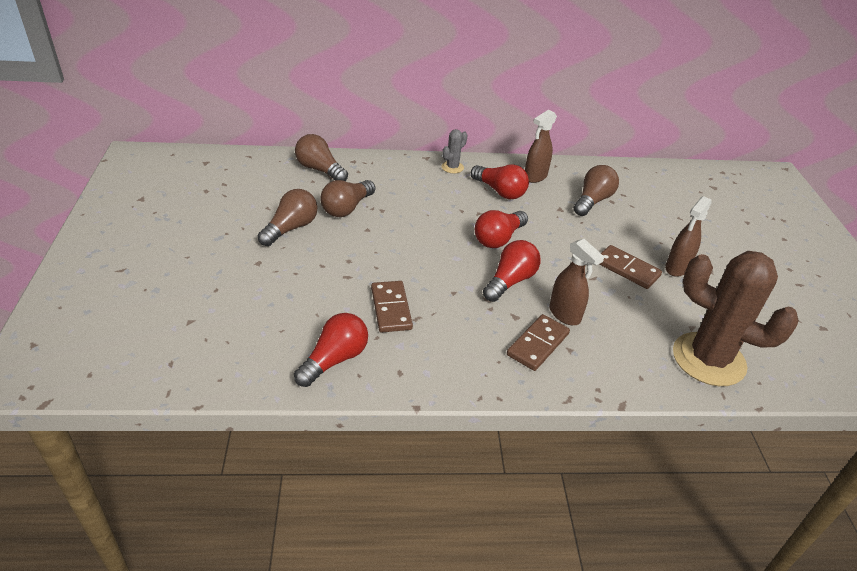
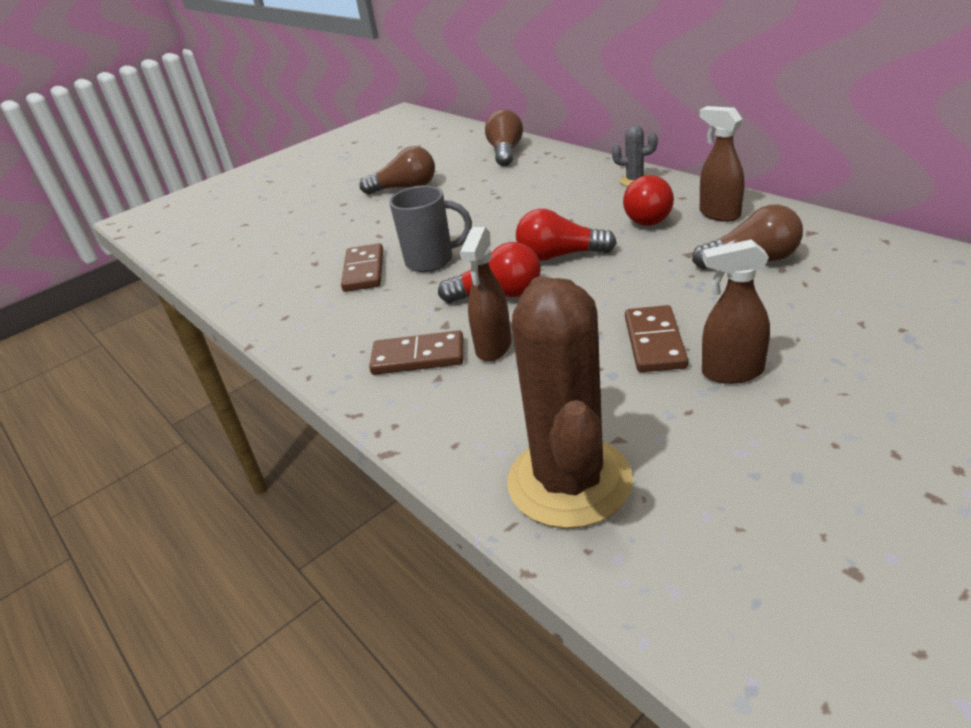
camera: 60 degrees right, 5 degrees down
red light bulb [294,313,368,387] -> none
brown light bulb [320,180,375,217] -> none
brown domino [371,281,413,332] -> brown domino turned 45 degrees counterclockwise [341,243,383,292]
brown spray bottle [525,110,557,183] -> brown spray bottle turned 45 degrees clockwise [700,106,744,222]
none -> grey mug [389,186,472,272]

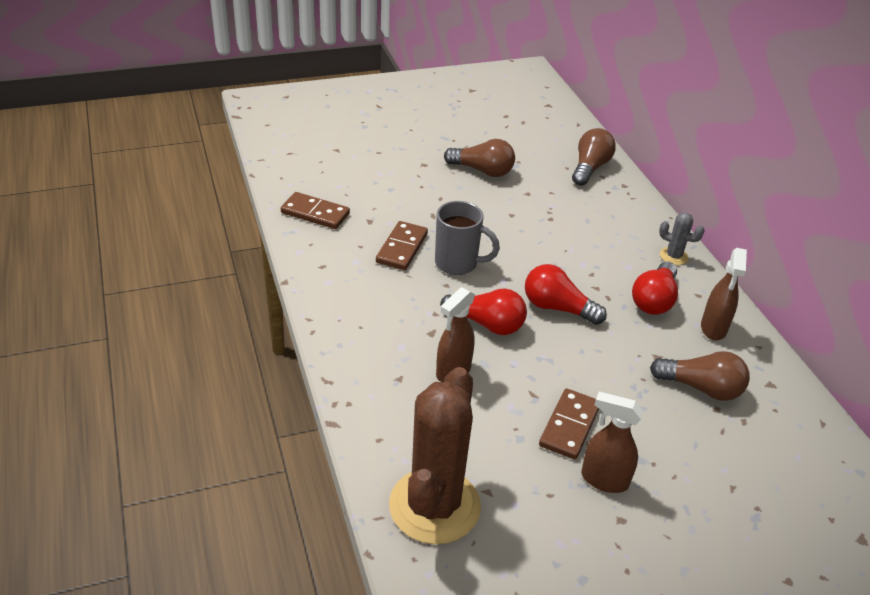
camera: 15 degrees right, 5 degrees up
brown domino [369,330,463,375] -> brown domino moved to [281,192,350,229]
brown spray bottle [700,106,744,222] -> brown spray bottle turned 150 degrees counterclockwise [701,248,747,341]

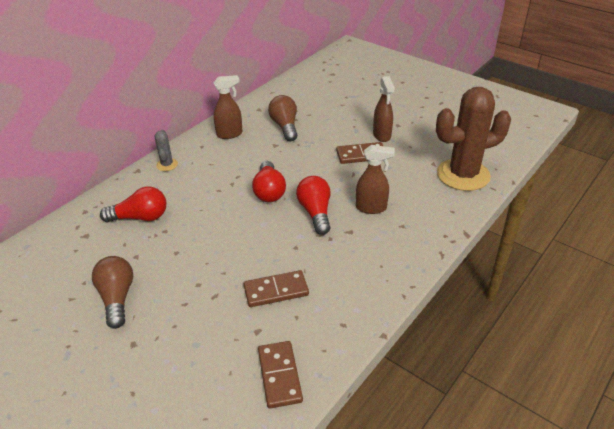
camera: 120 degrees left, 0 degrees up
grey mug [435,201,500,275] -> none
brown light bulb [572,128,616,186] -> none
red light bulb [632,261,678,315] -> red light bulb moved to [100,186,166,223]

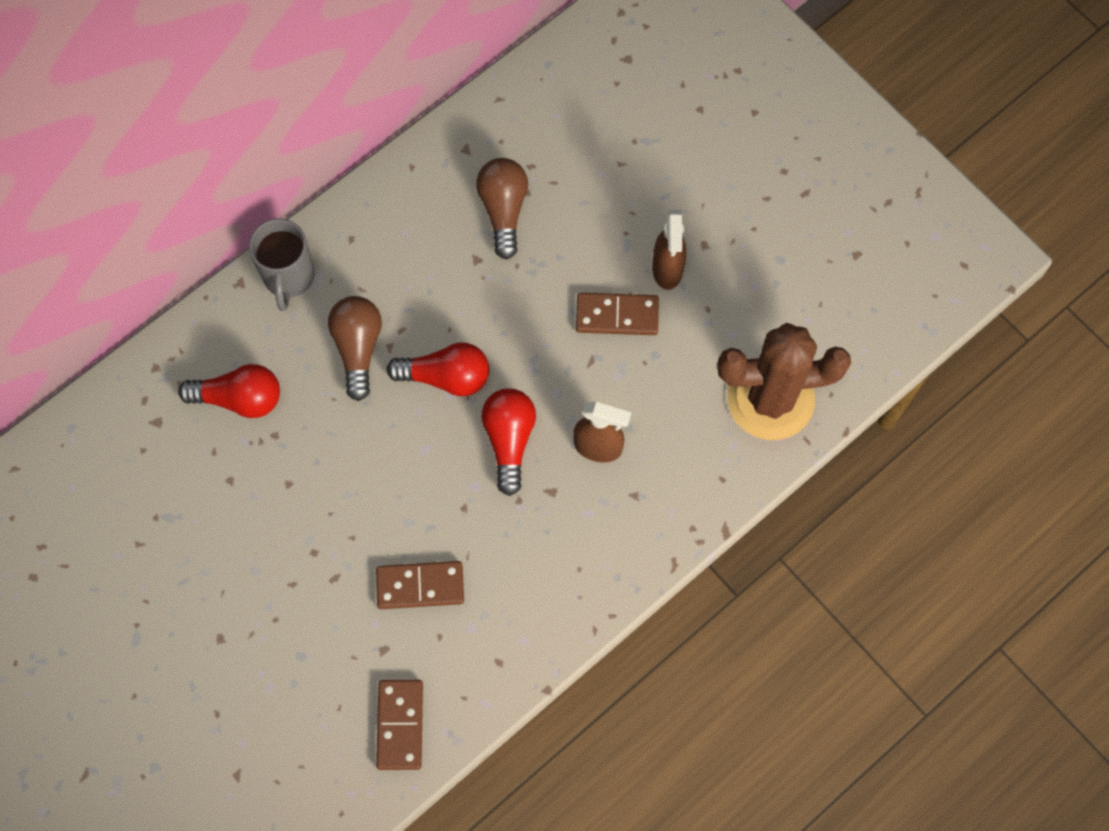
camera: 10 degrees right, 30 degrees up
brown light bulb [92,256,133,329] -> brown light bulb moved to [328,296,382,401]
grey cactus [155,130,178,171] -> grey mug [249,219,315,311]
brown spray bottle [214,75,243,139] -> none
red light bulb [252,161,286,202] -> red light bulb turned 90 degrees counterclockwise [386,342,489,396]

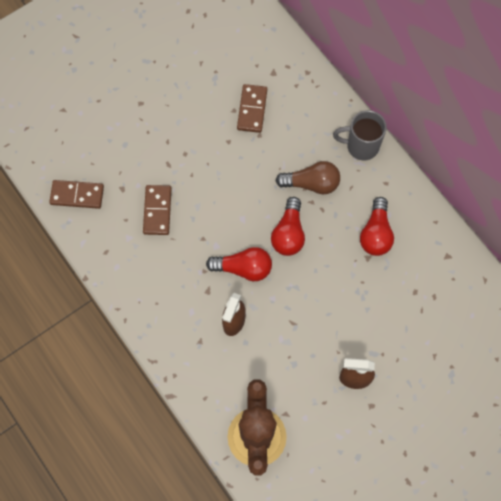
camera: 95 degrees right, 0 degrees up
red light bulb [178,364,280,418] -> red light bulb moved to [360,197,394,256]
brown light bulb [476,158,528,260] -> none
brown domino [576,293,659,335] -> brown domino moved to [237,84,267,133]

